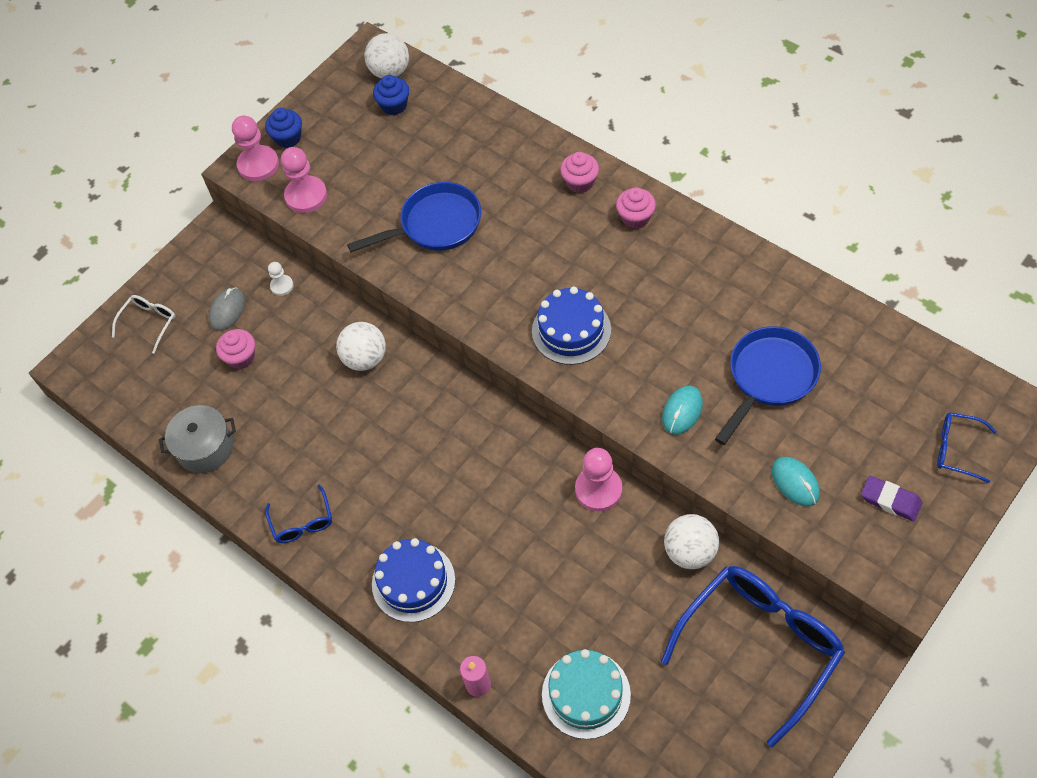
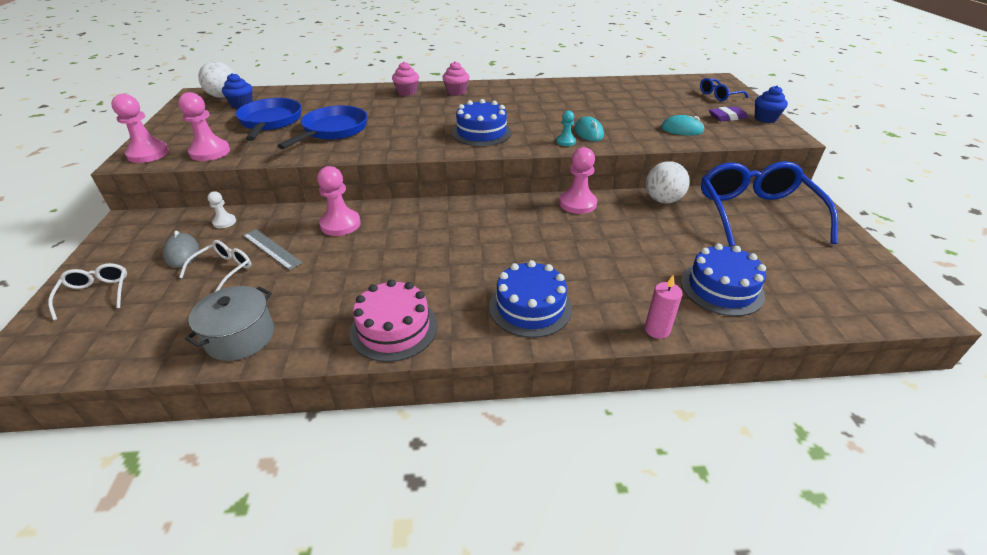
camera: 50 degrees left, 20 degrees down
pink cupcake [216,329,255,369] -> white glasses [179,240,251,292]
blue cupcake [265,108,302,148] -> blue cupcake moved to [755,86,788,123]
blue glasses [265,485,332,543] -> pink cake [350,279,438,362]
white ball [336,322,386,371] -> pink pawn [317,166,361,236]
turquoise cake [542,649,631,739] -> blue cake [681,243,766,316]
blue pan [715,326,821,445] -> blue pan moved to [235,98,302,141]
none -> grey ruler [243,229,303,270]
none -> turquoise pawn [556,111,576,146]

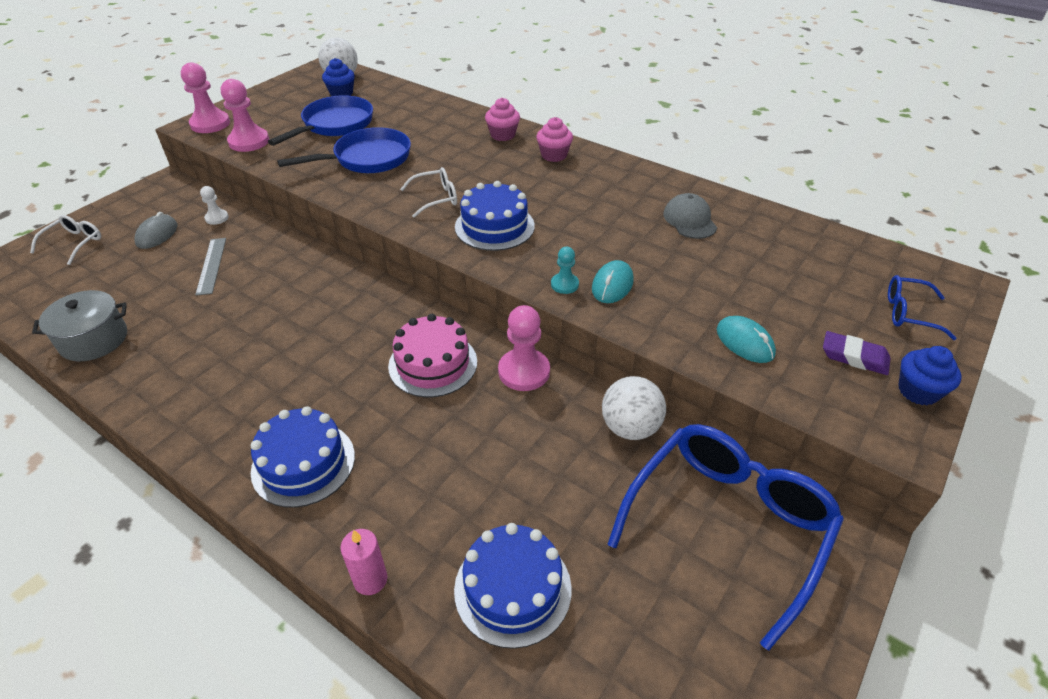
camera: 40 degrees right, 5 degrees up
white glasses [179,240,251,292] -> white glasses moved to [400,167,457,218]
pink pawn [317,166,361,236] -> none
pink cake [350,279,438,362] -> pink cake moved to [388,314,477,397]
none -> grey cap [663,193,717,239]

